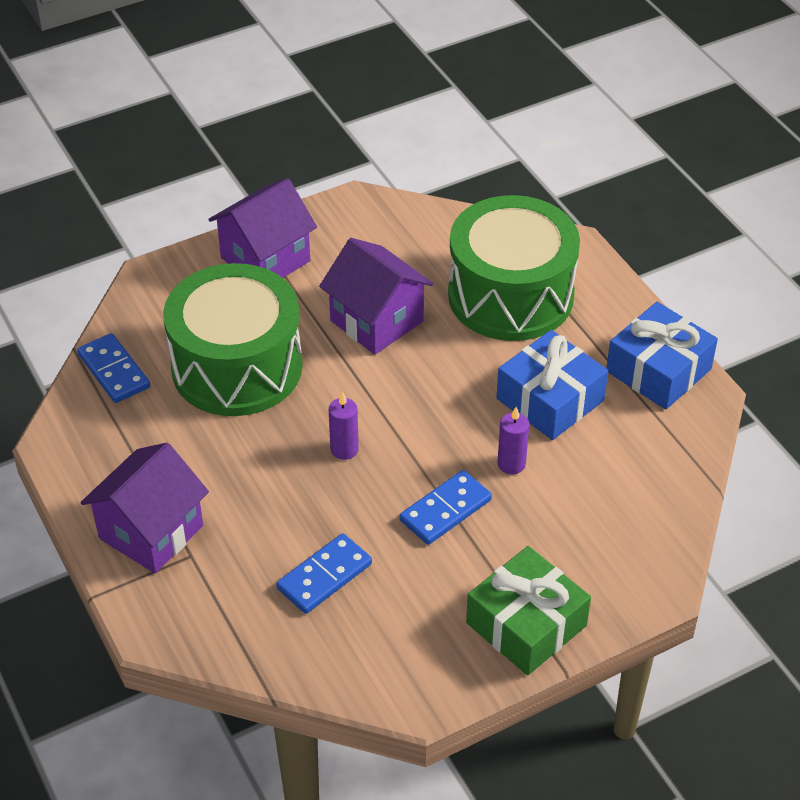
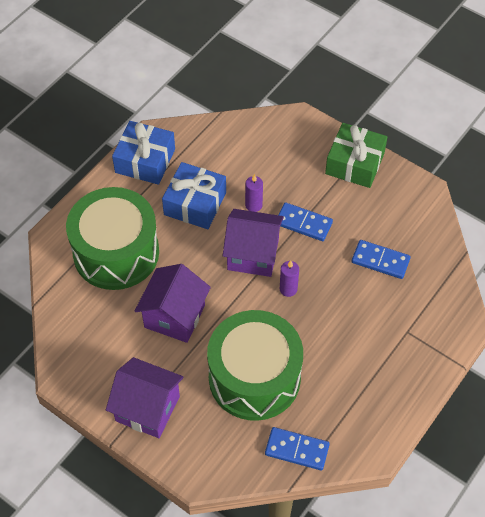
camera: 115 degrees left, 10 degrees up
blue domino [77,333,150,403] -> blue domino turned 75 degrees clockwise [265,427,330,470]
purple house [80,443,209,574] -> purple house moved to [223,209,284,277]

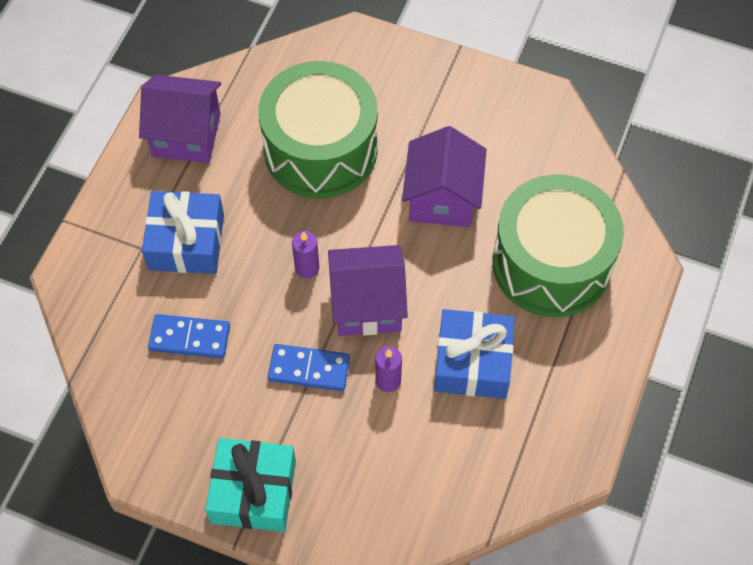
camera: 165 degrees right, 5 degrees up
purple house [106,357,184,438] -> purple house moved to [139,75,221,163]
blue gift [112,121,175,185] -> blue gift moved to [142,191,224,274]
blue domino [265,427,330,470] -> none
green gift [325,123,387,188] -> turquoise gift [205,438,296,532]

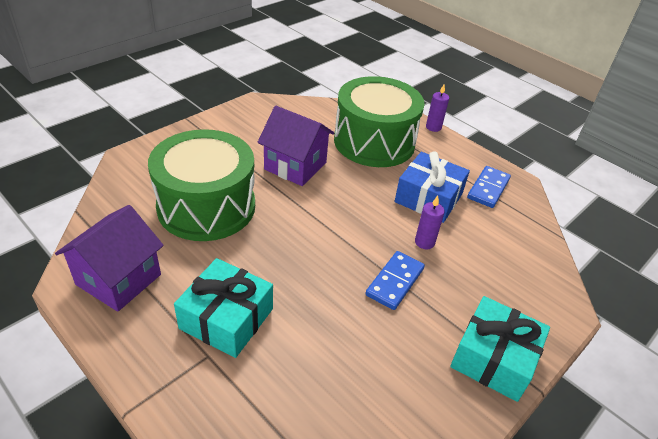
camera: 70 degrees left, 20 degrees down
blue gift [142,191,224,274] -> turquoise gift [174,258,273,358]
blue domino [148,314,230,358] -> blue domino moved to [467,166,511,208]
purple candle [292,231,319,278] -> purple candle moved to [426,85,449,132]
purple house [328,245,408,336] -> none

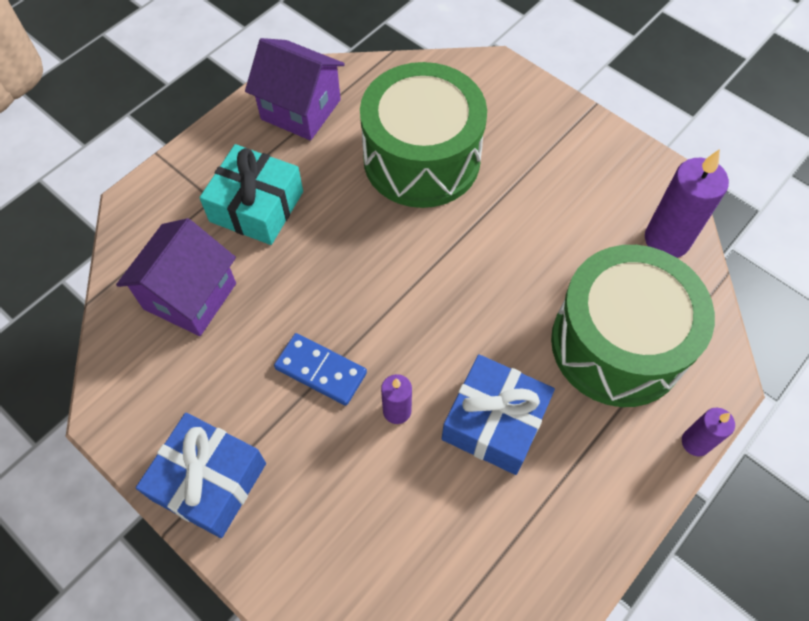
camera: 90 degrees right, 20 degrees up
purple house [258,106,334,186] -> purple house moved to [116,218,236,336]
turquoise gift [450,296,550,402] -> blue gift [136,413,266,538]
blue domino [467,166,511,208] -> none
none -> purple candle [645,149,729,258]

